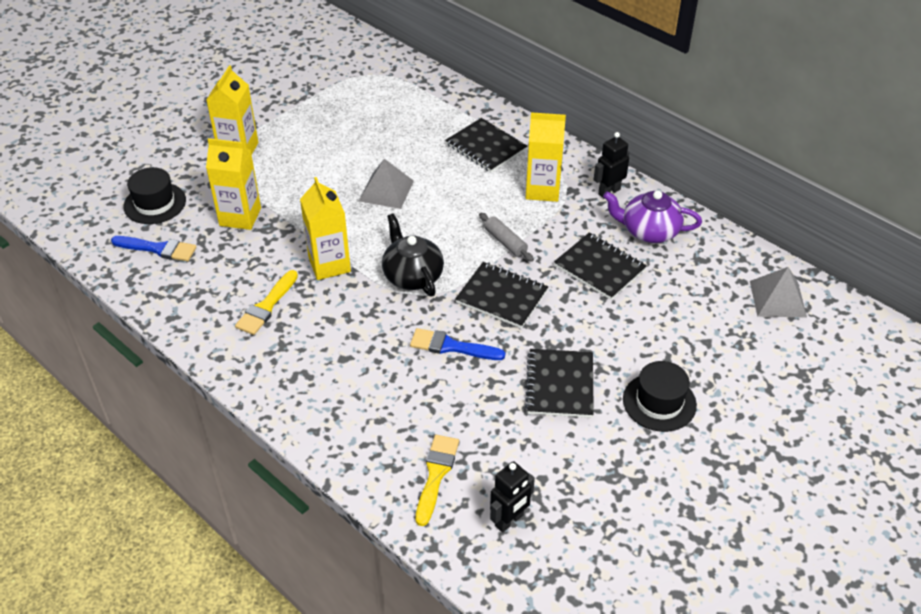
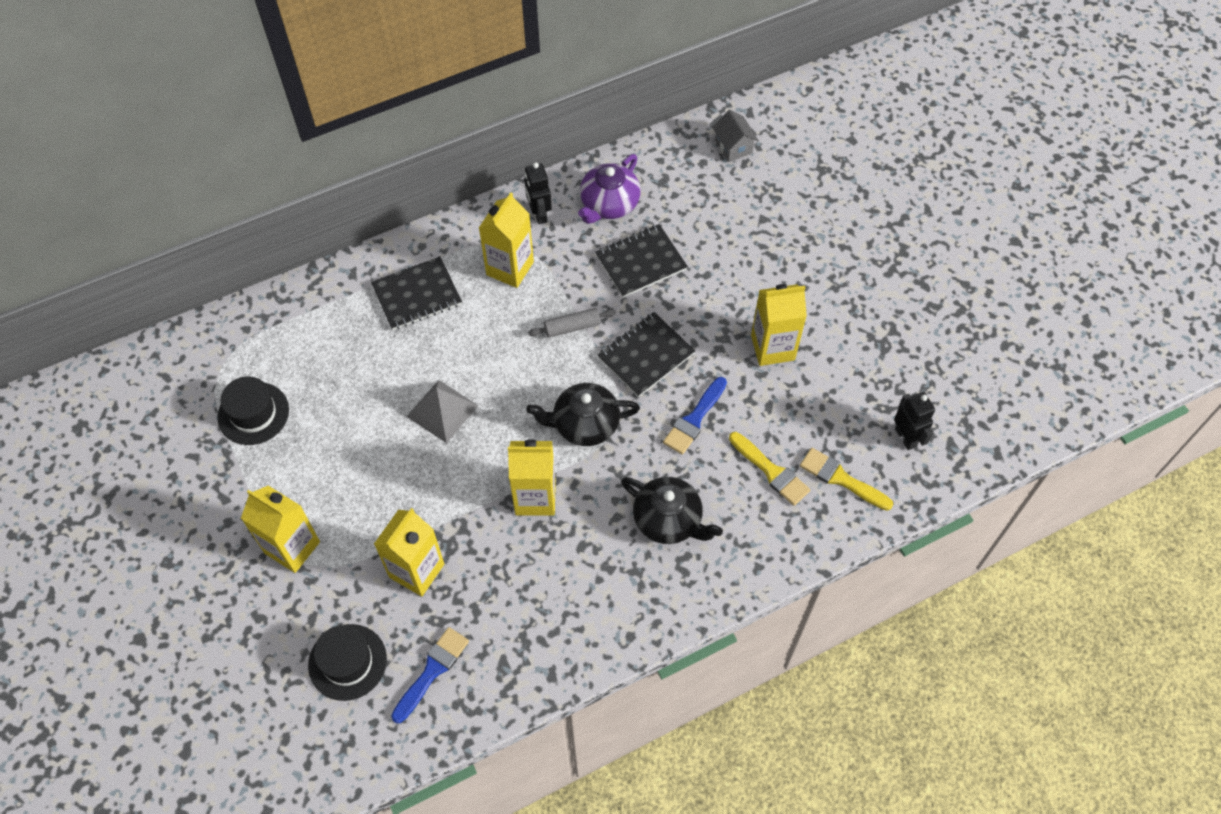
camera: 70 degrees left, 15 degrees up
yellow brush [235,270,298,335] -> yellow brush moved to [729,432,810,506]
black notebook [525,349,594,418] -> yellow carton [751,284,807,366]
black hat [623,361,697,432] -> black hat moved to [217,376,289,445]
grey pyramid [750,267,807,318] -> grey house [712,110,759,162]
none -> black teapot [621,477,723,544]

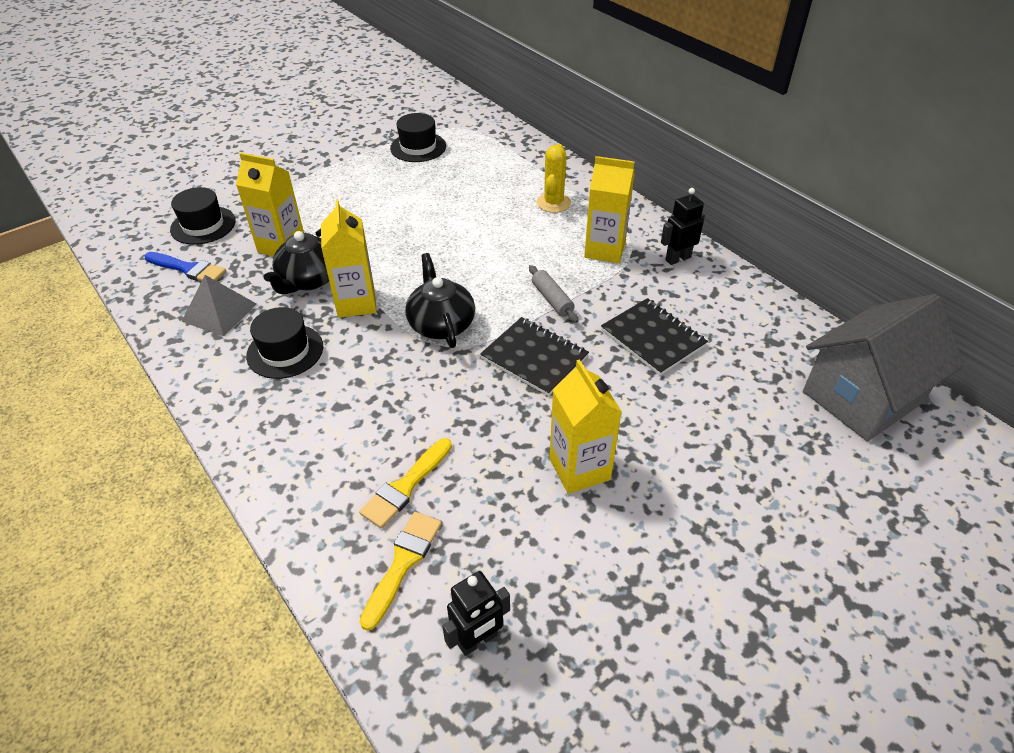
camera: 80 degrees right, 15 degrees down
yellow carton [241,486,320,573] -> none
black notebook [371,256,462,330] -> yellow cactus [537,144,571,213]
grey pyramid [406,380,478,443] -> grey pyramid moved to [182,275,256,337]
purple teapot [578,154,641,224] -> none
black teapot [621,477,723,544] -> black teapot moved to [264,228,329,295]
blue brush [663,377,727,455] -> none
grey house [712,110,759,162] -> grey house [803,294,964,441], size x2.28
none -> black hat [246,307,323,379]

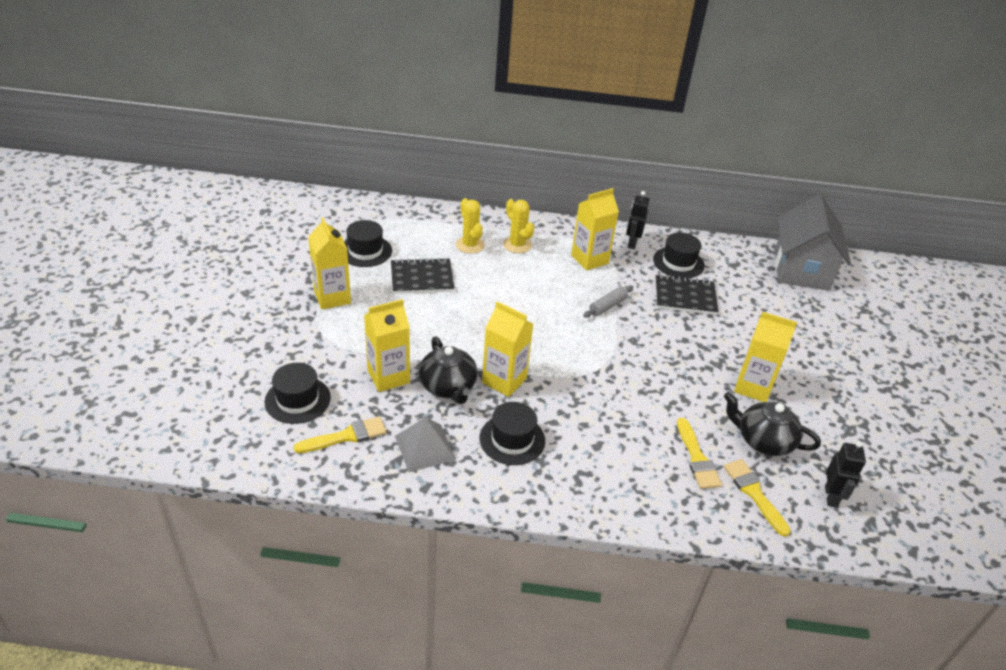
camera: 50 degrees left, 5 degrees down
blue brush [144,252,226,281] -> yellow brush [294,417,386,453]
black teapot [405,253,475,348] -> black teapot moved to [724,392,821,456]
black notebook [480,317,589,396] -> black notebook moved to [391,258,454,294]
grey rolling pin [529,265,579,323] -> grey rolling pin turned 60 degrees counterclockwise [583,285,633,318]
none -> yellow carton [308,217,351,309]
none -> yellow cactus [456,198,485,254]
none -> black hat [653,232,705,278]

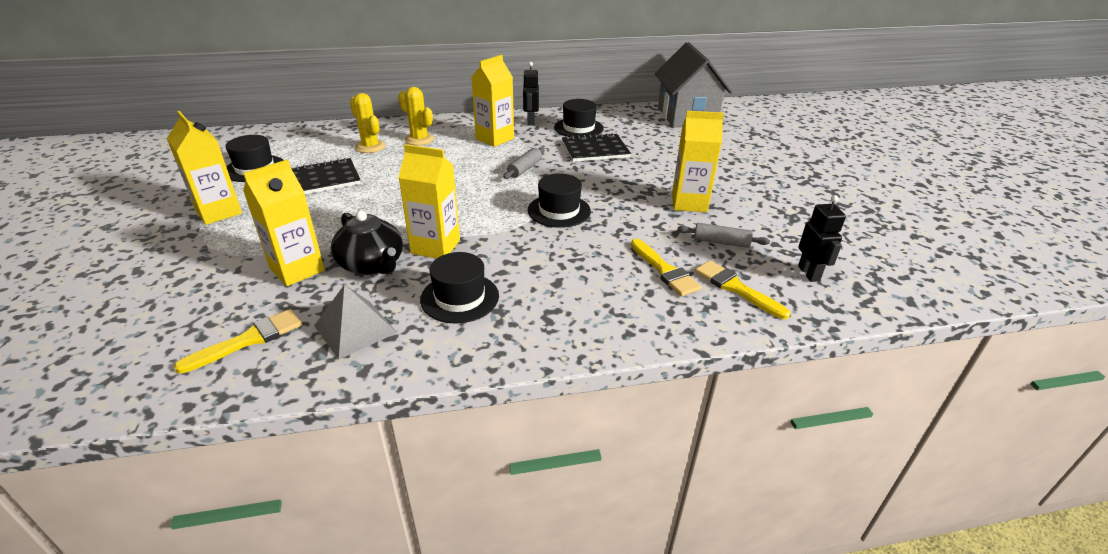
camera: 15 degrees left, 5 degrees down
black hat [264,363,331,424] -> black hat moved to [528,173,591,228]
black teapot [724,392,821,456] -> grey rolling pin [677,223,770,248]

